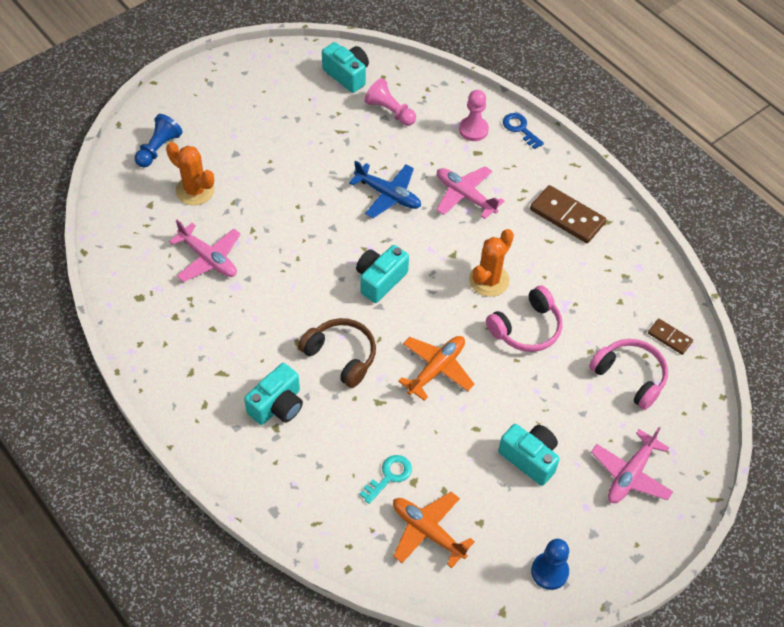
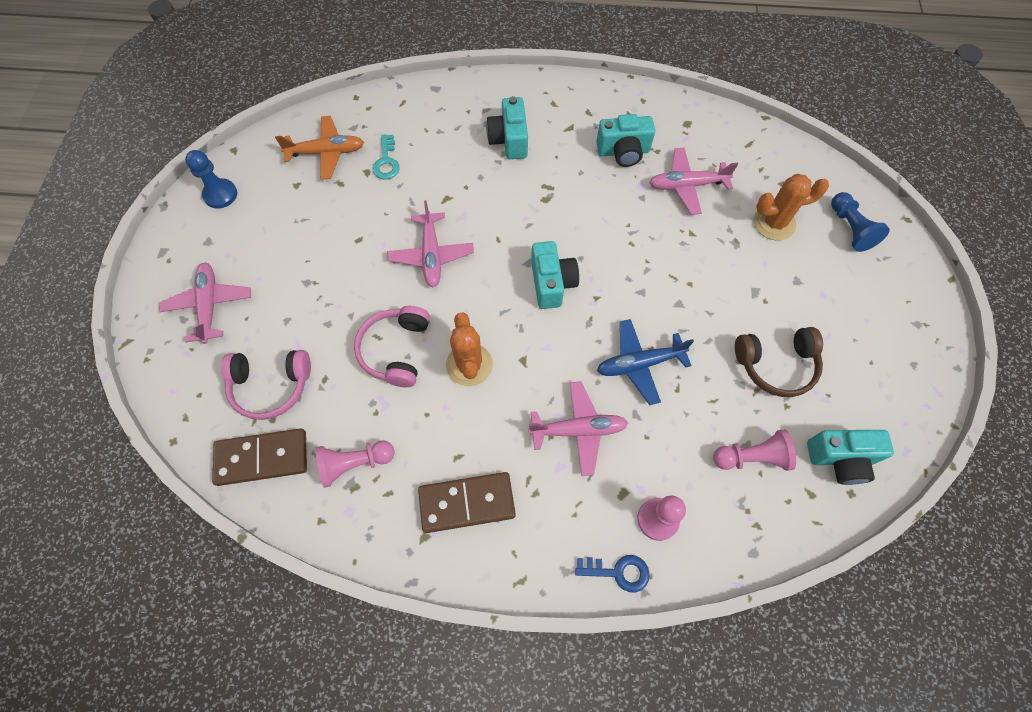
camera: 135 degrees right, 10 degrees up
brown headphones [298,318,376,388] -> brown headphones moved to [735,327,823,397]
orange plane [398,336,475,401] -> pink plane [387,200,474,287]
turquoise camera [498,424,560,486] -> turquoise camera moved to [596,114,655,167]
brown domino [648,319,693,355] -> brown domino [212,429,307,486], size x1.81
none -> pink pawn [315,441,395,488]

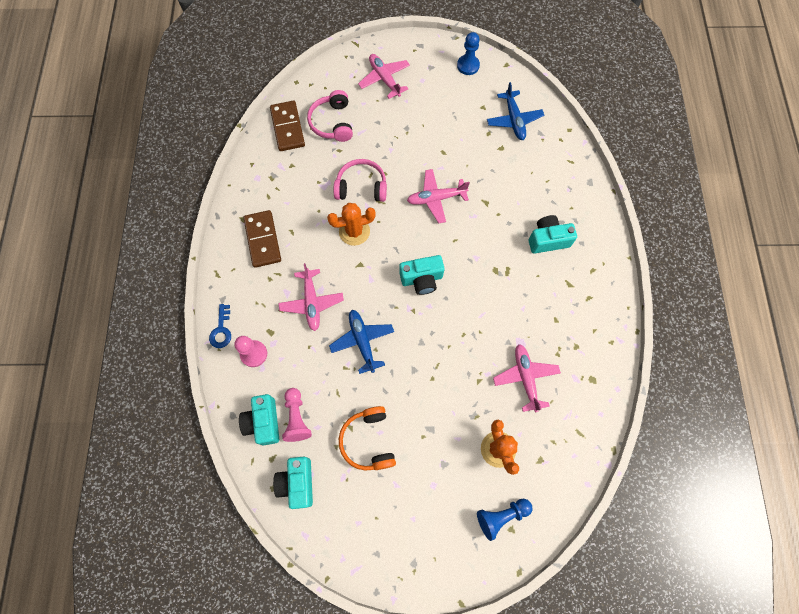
camera: 85 degrees right, 5 degrees up
pink plane [159,263,251,344] -> pink plane turned 105 degrees counterclockwise [358,54,410,99]
orange plane [275,116,364,180] -> blue plane [487,82,544,140]
pink pawn [315,441,395,488] -> none
turquoise key [372,134,400,179] -> none
turquoise camera [596,114,655,167] -> turquoise camera moved to [239,394,279,445]
brown headphones [735,327,823,397] -> orange headphones [339,406,396,471]

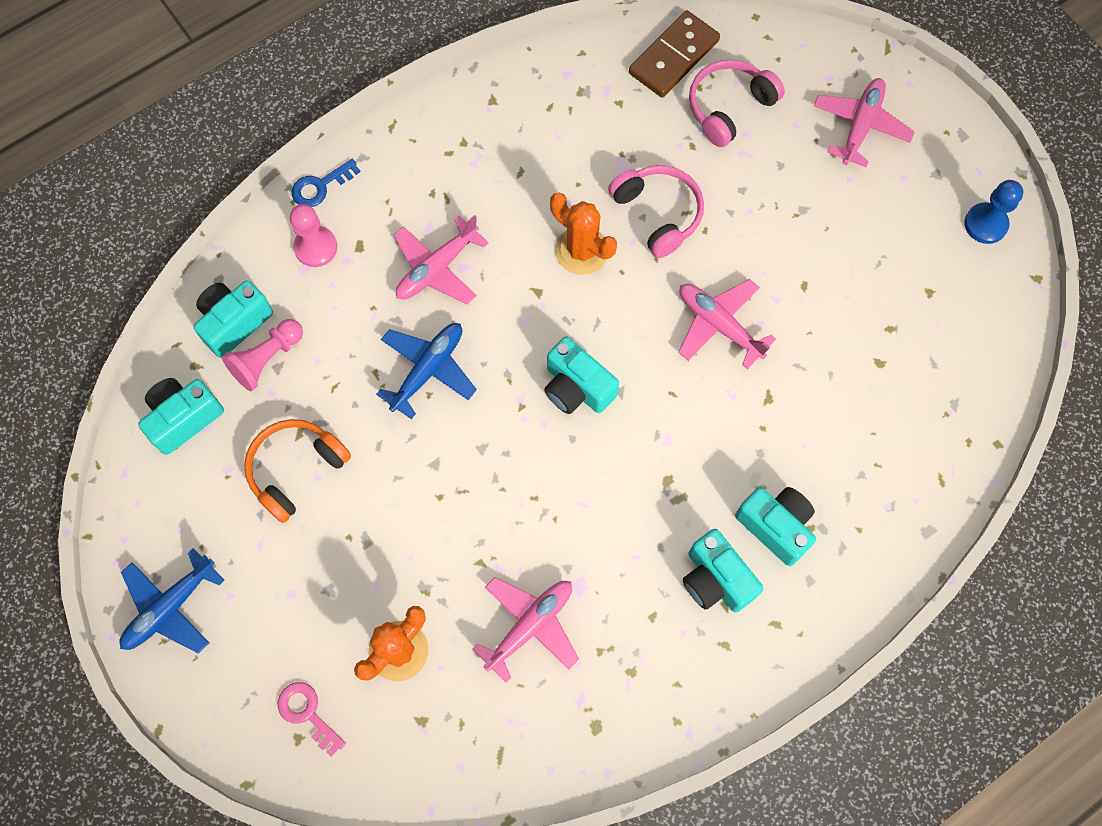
camera: 55 degrees right, 0 degrees up
brown domino [244,210,281,268] -> none
blue pawn [477,499,532,541] -> pink key [278,682,346,757]
blue plane [487,82,544,140] -> blue plane moved to [120,548,224,654]
none -> turquoise camera [683,529,763,612]

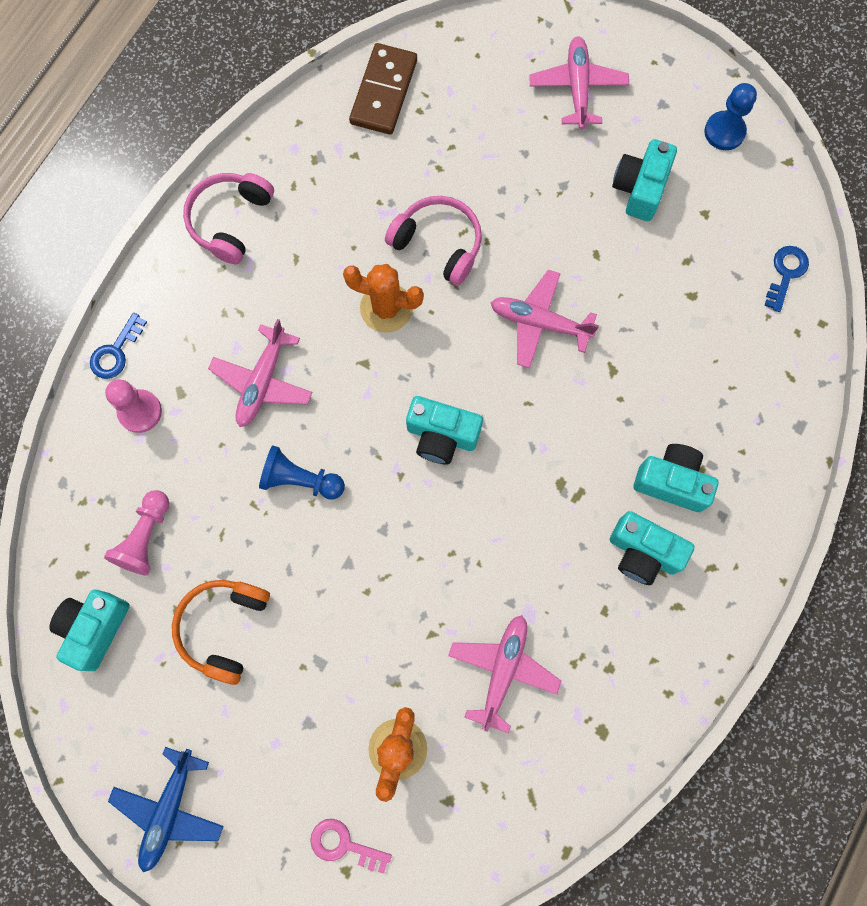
camera: 25 degrees left, 5 degrees up
turquoise camera [193,280,273,358] -> turquoise camera moved to [612,139,677,221]
blue plane [376,323,477,419] -> blue pawn [259,445,345,499]
pink headphones [689,59,785,147] -> pink headphones moved to [183,173,274,264]
none -> blue key [764,246,809,312]

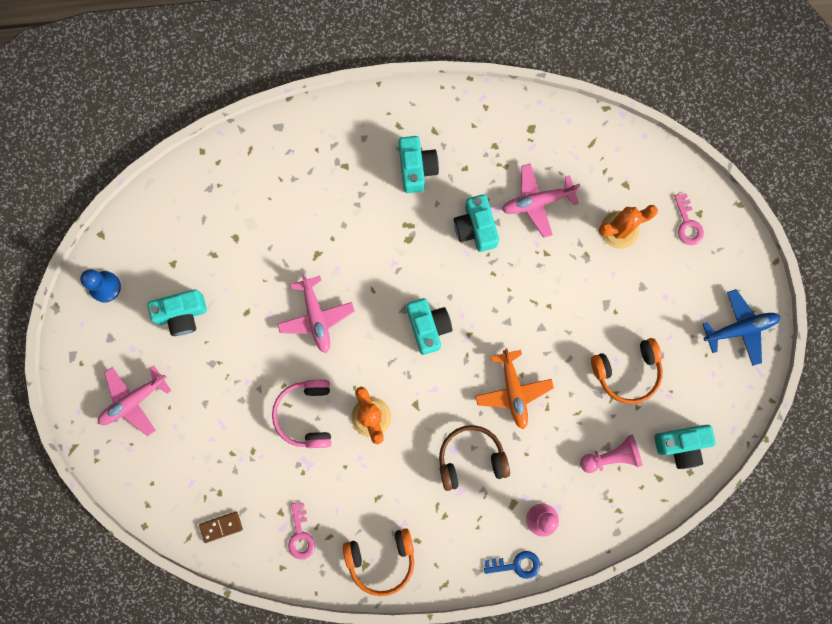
camera: 125 degrees left, 5 degrees up
pink headphones [183,173,274,264] -> orange headphones [343,528,414,596]
pink plane [208,319,313,427] -> brown headphones [439,425,510,491]
blue pawn [259,445,345,499] -> orange plane [475,348,554,429]
brown domino [349,43,417,135] -> brown domino [199,511,243,543], size x0.55
turquoise camera [633,444,718,512] -> turquoise camera moved to [454,194,499,252]
blue key [764,246,809,312] -> none
none -> pink key [288,503,315,559]

